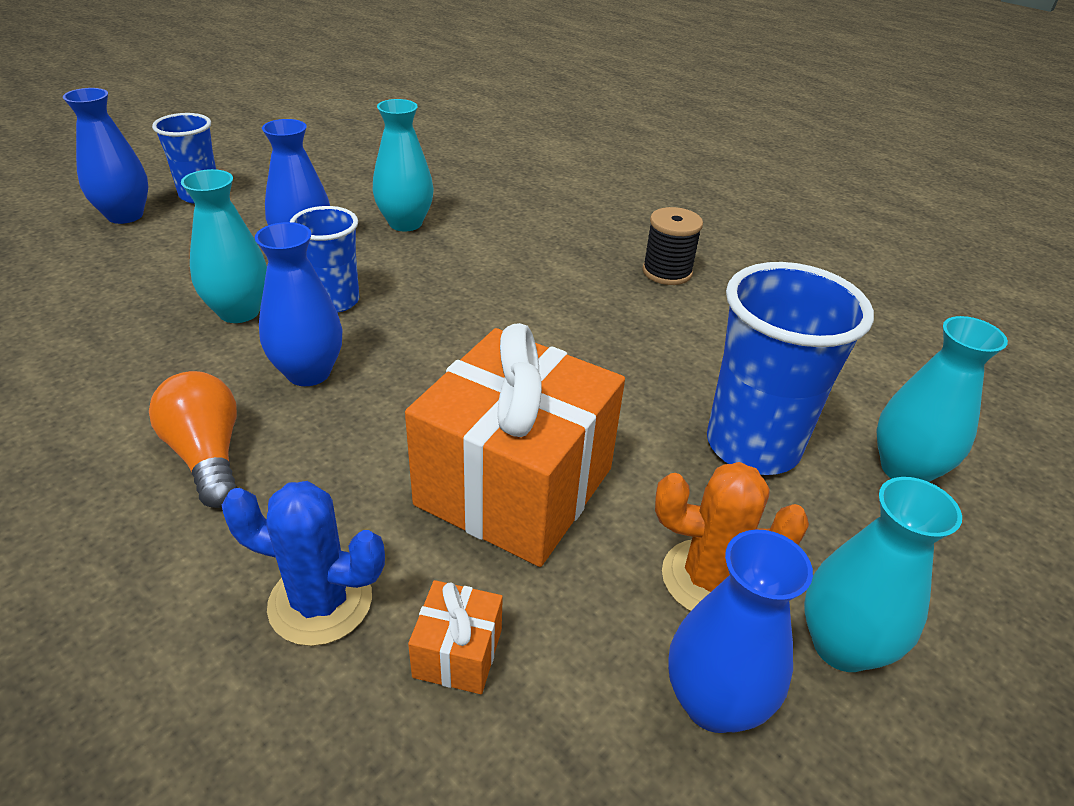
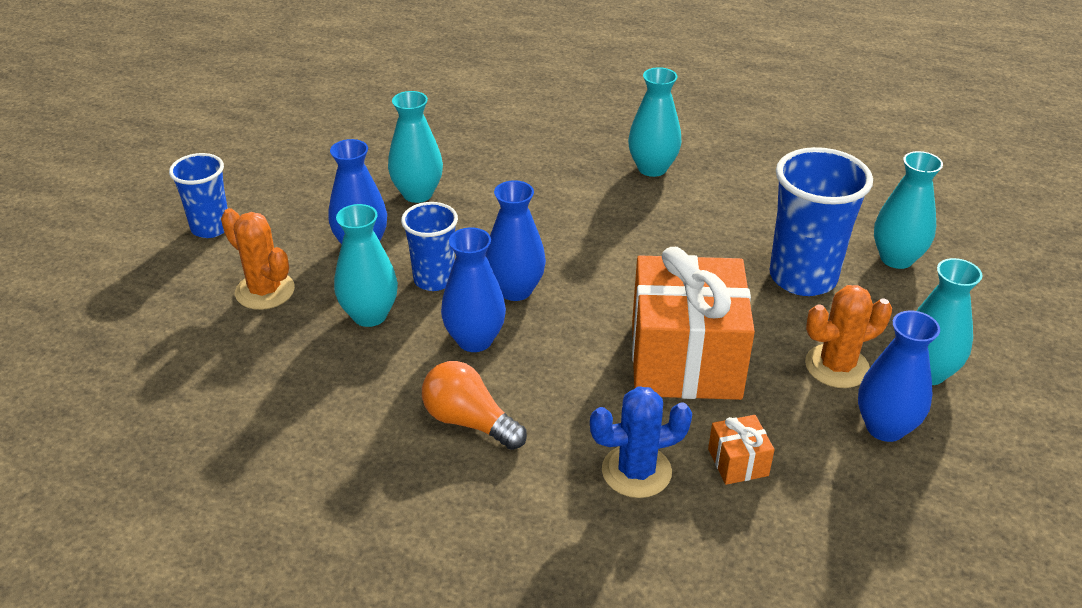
camera: 25 degrees left, 0 degrees up
blue vase [63,88,148,224] -> blue vase moved to [485,180,546,301]
black spool [642,207,703,285] -> turquoise vase [628,67,681,177]
none -> orange cactus [221,208,295,310]

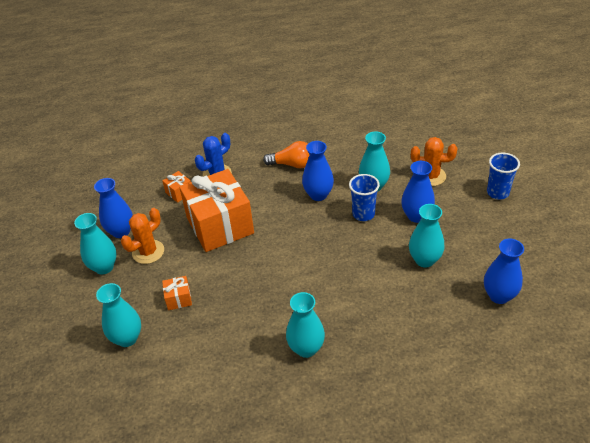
camera: 155 degrees right, 5 degrees up
blue vase [485,180,546,301] -> blue vase moved to [484,239,524,304]
blue cup [769,147,873,296] -> orange gift [162,276,192,310]

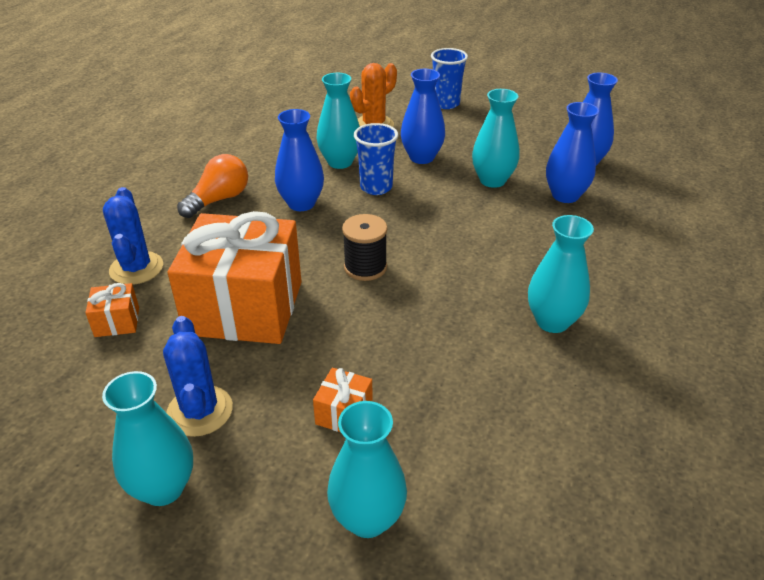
camera: 60 degrees left, 5 degrees down
blue vase [94,178,133,238] -> blue vase moved to [546,102,599,203]
orange cactus [121,208,164,264] -> blue cactus [163,316,233,437]
none -> black spool [342,214,387,281]

